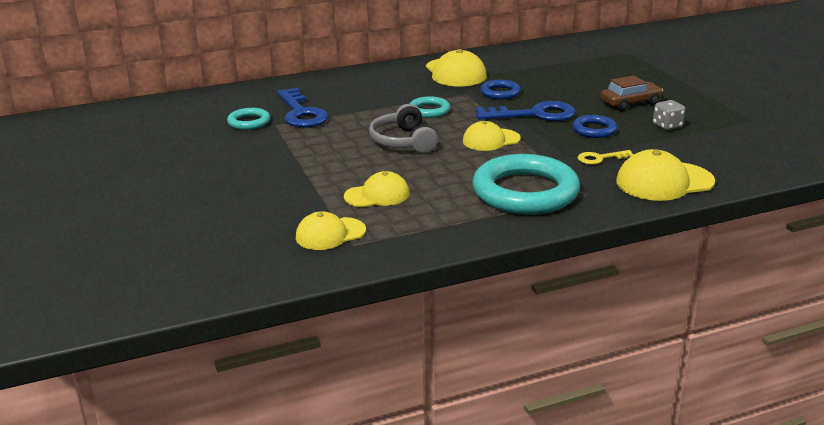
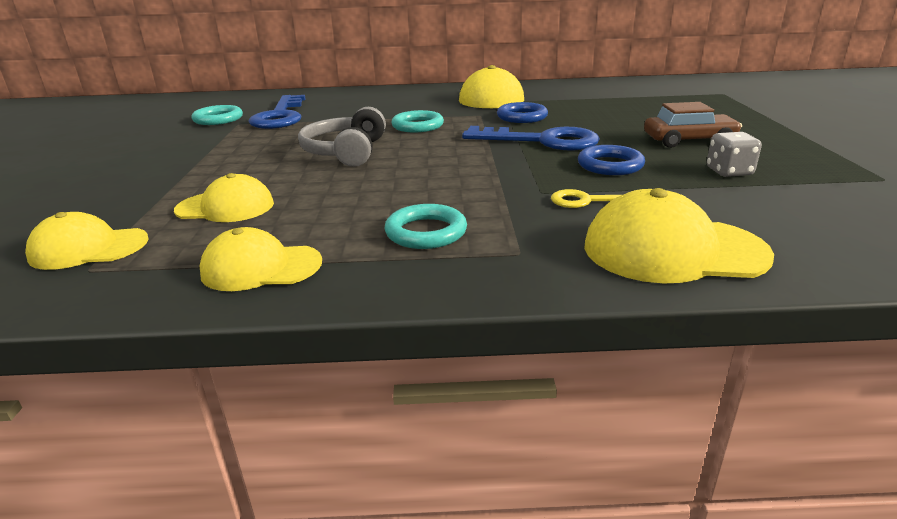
camera: 20 degrees right, 0 degrees up
yellow cap [463,121,521,151] -> yellow cap moved to [200,227,322,291]
turquoise ring [472,154,580,214] -> turquoise ring [385,204,467,249], size x0.48

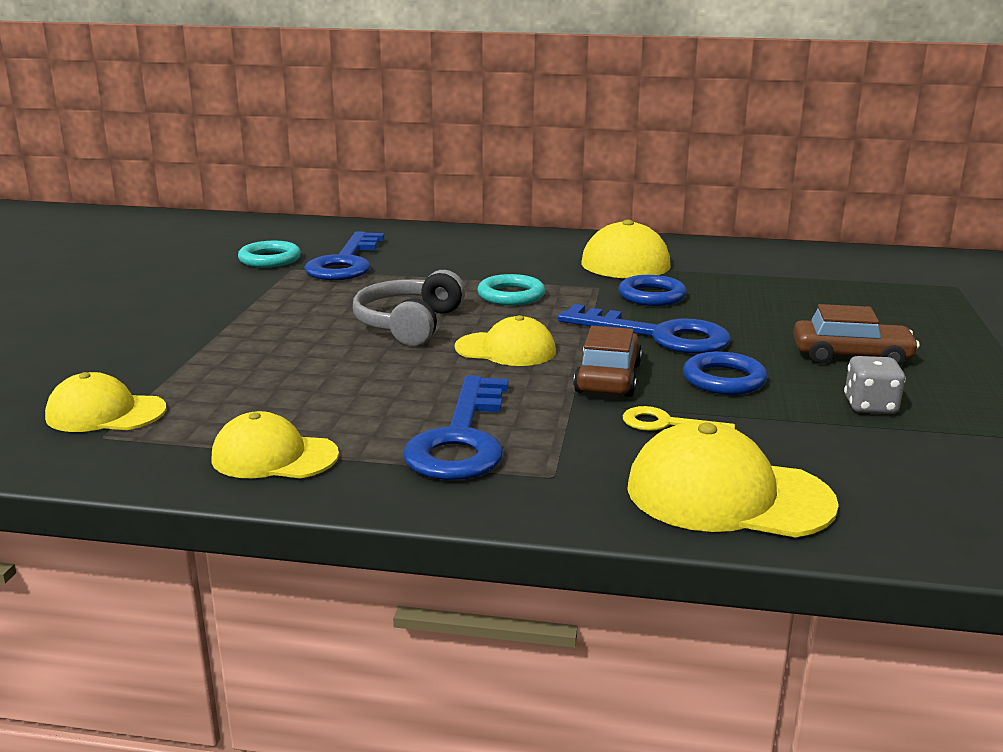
camera: 10 degrees right, 5 degrees down
yellow cap [174,173,274,222] -> yellow cap moved to [455,315,556,366]
turquoise ring [385,204,467,249] -> blue key [403,375,508,480]
none -> brown car [573,326,642,397]

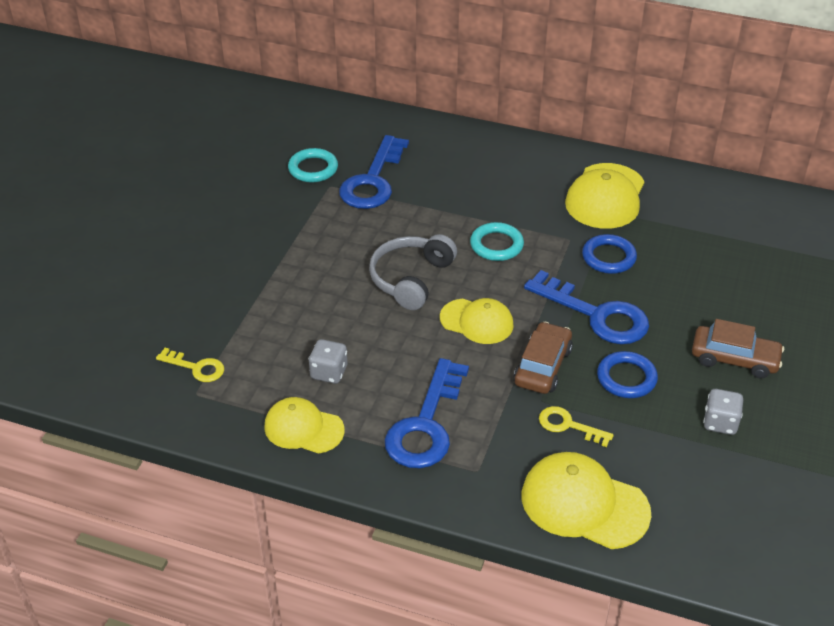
camera: 10 degrees right, 20 degrees up
yellow cap [45,372,166,432] -> yellow key [156,348,224,382]
none -> grey dice [309,339,347,384]

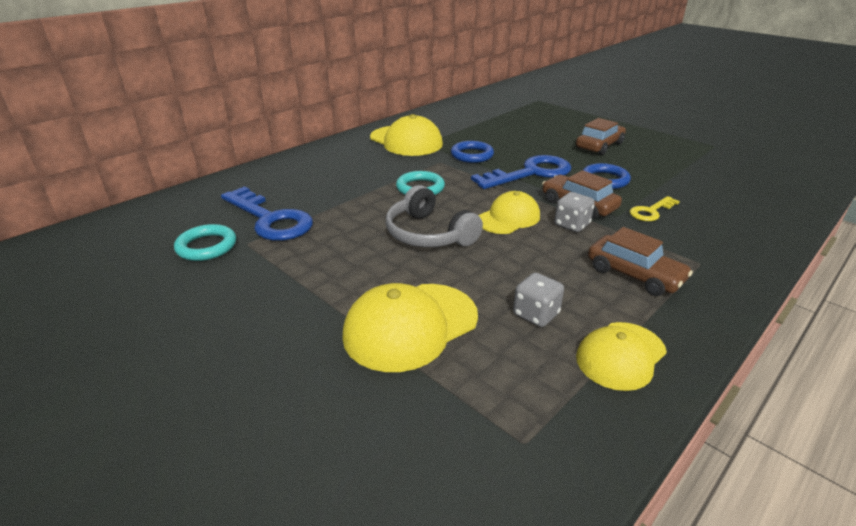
camera: 65 degrees left, 10 degrees down
yellow key [156,348,224,382] -> none
blue key [385,358,469,468] -> brown car [588,227,693,296]
yellow cap [521,452,651,549] -> yellow cap moved to [342,283,478,372]
grey dice [703,389,743,435] -> grey dice moved to [554,192,595,232]

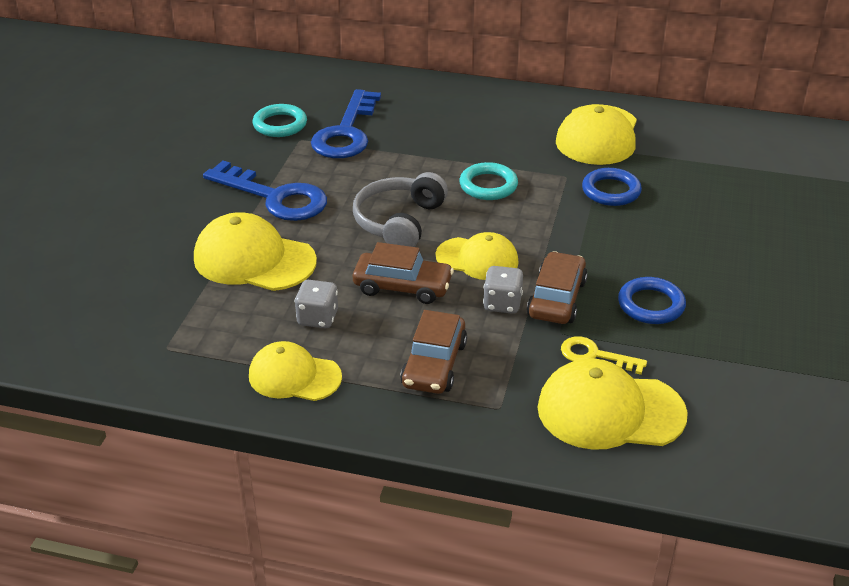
camera: 60 degrees right, 5 degrees up
blue key [471,155,571,189] -> blue key moved to [203,161,327,221]
brown car [576,118,626,155] -> brown car moved to [353,242,454,304]
none -> yellow cap [538,358,688,450]

